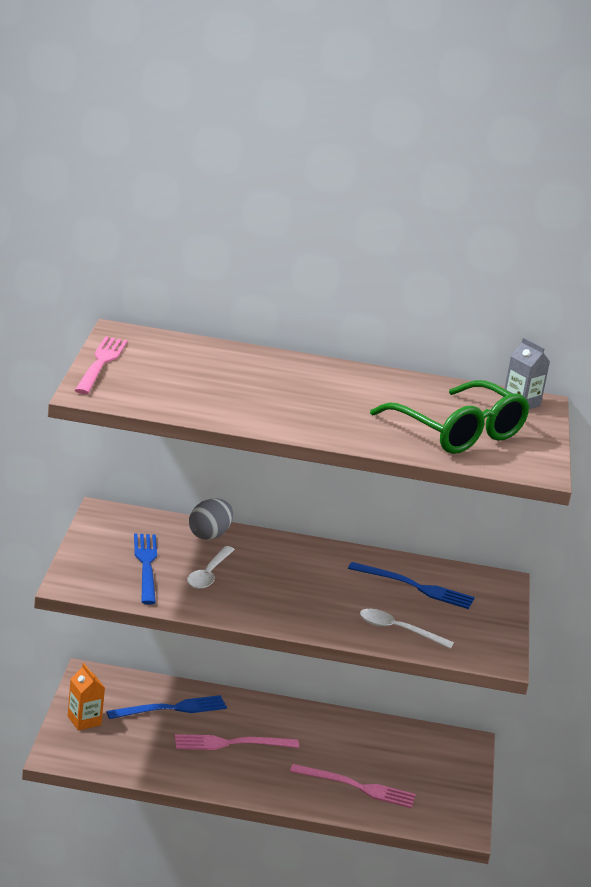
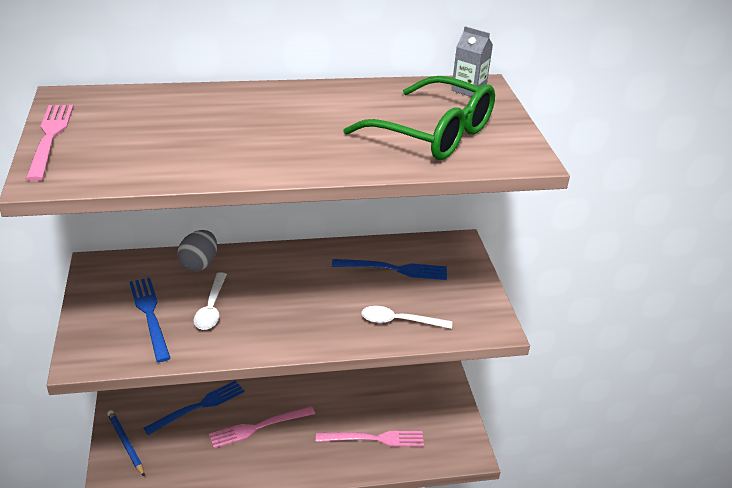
camera: 15 degrees left, 10 degrees up
orange carton [68,663,105,731] -> blue pencil [107,410,145,477]

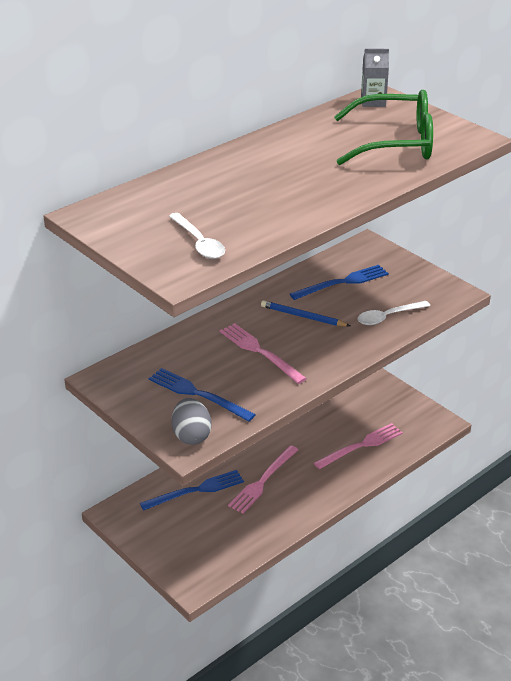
camera: 30 degrees left, 0 degrees up
pink fork [26,105,74,181] -> pink fork moved to [220,323,307,384]
blue pencil [107,410,145,477] -> blue pencil moved to [261,300,350,326]
blue fork [143,380,245,435] -> blue fork turned 45 degrees clockwise [140,470,244,511]
grey egg [177,230,217,271] -> grey egg moved to [172,398,212,445]
white spoon [193,272,227,330] -> white spoon moved to [169,213,225,259]

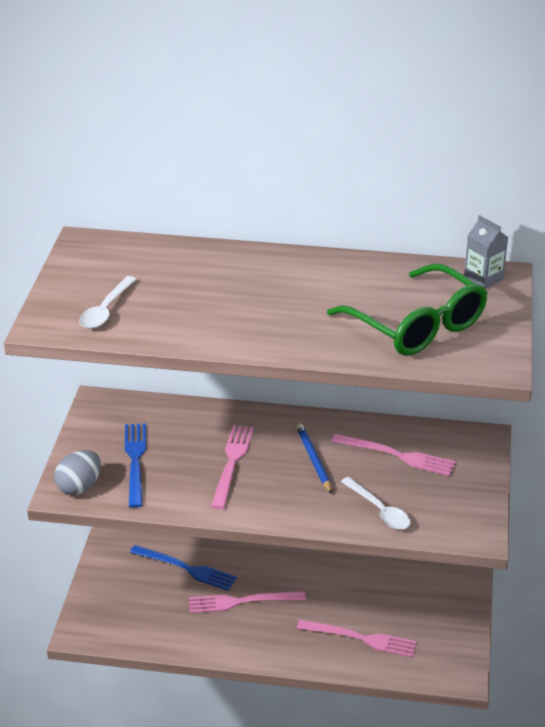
camera: 50 degrees right, 0 degrees up
blue fork [290,265,389,300] -> pink fork [331,434,456,476]
white spoon [358,301,430,325] -> white spoon turned 150 degrees counterclockwise [341,477,411,530]

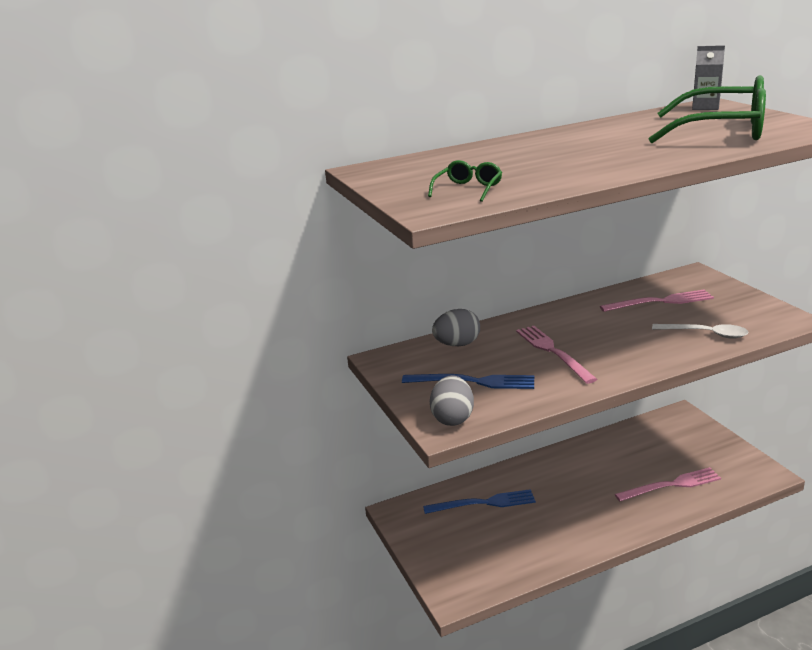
camera: 30 degrees left, 10 degrees down
white spoon [79,276,136,329] -> green glasses [428,160,502,202]
blue fork [125,423,146,508] -> blue fork turned 135 degrees clockwise [402,374,534,389]
pink fork [189,591,306,613] -> none
blue pencil [296,424,332,494] -> none
none -> grey egg [432,309,480,346]

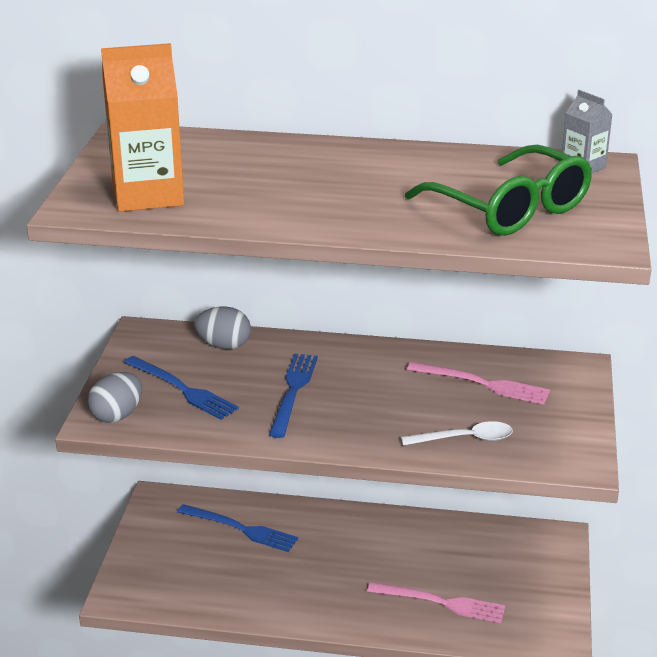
camera: 30 degrees right, 5 degrees up
green glasses [428,160,502,202] -> orange carton [101,43,184,212]
pink fork [516,326,597,384] -> blue fork [269,354,318,438]
white spoon [652,324,749,339] -> white spoon turned 60 degrees counterclockwise [401,421,513,446]

